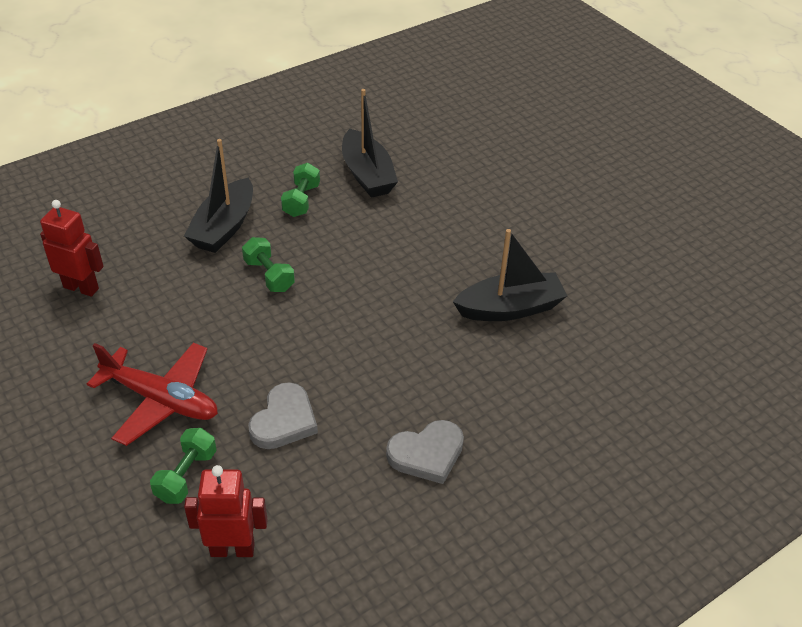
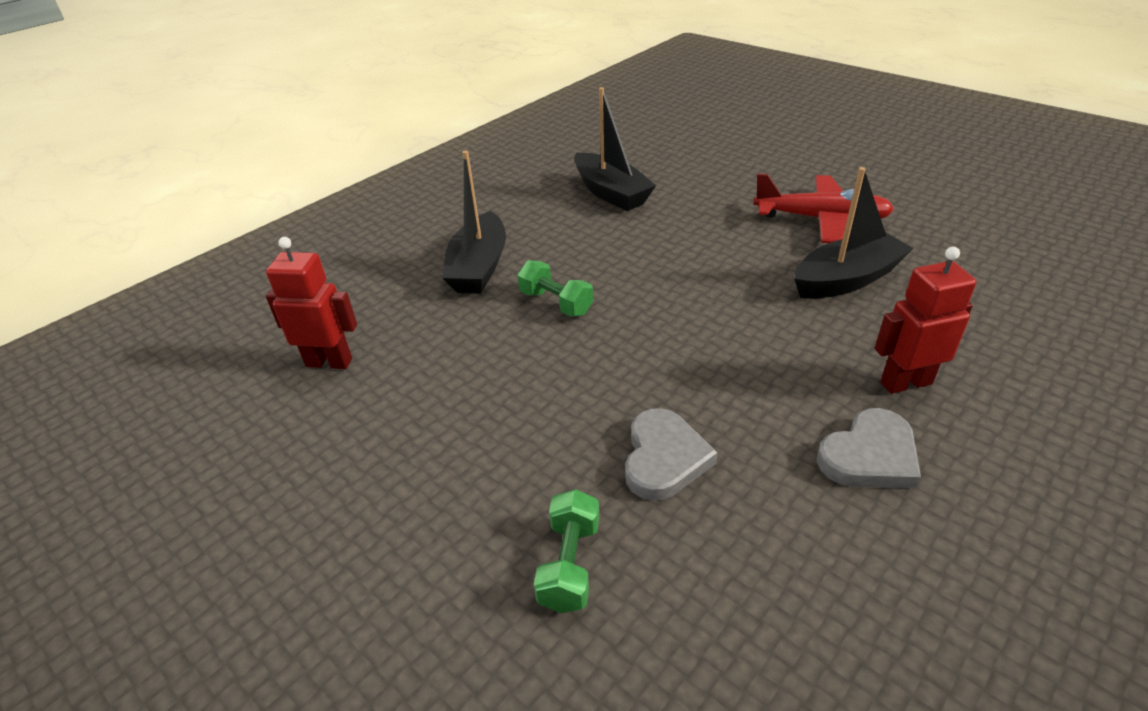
camera: 10 degrees left, 5 degrees down
red plane [87,342,218,446] -> red plane moved to [753,174,894,243]
red robot [184,465,268,557] -> red robot moved to [875,247,977,394]
green dumbbell [281,163,320,217] -> none

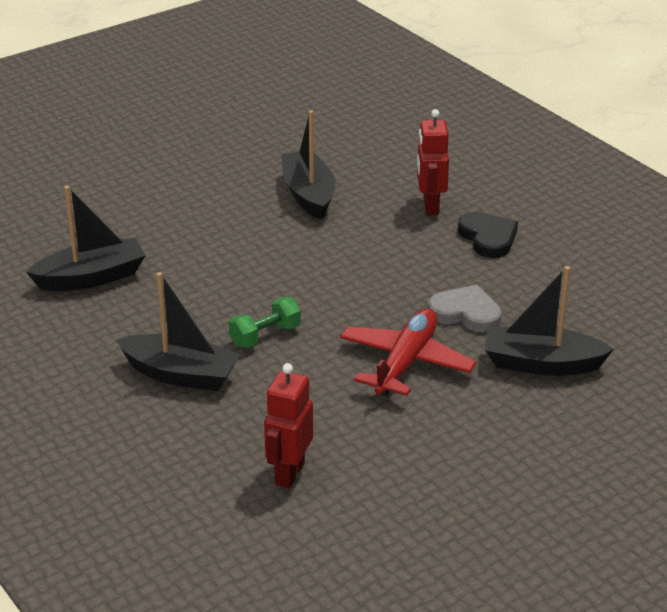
camera: 80 degrees left, 5 degrees down
green dumbbell [534,489,599,613] -> black boat [485,266,614,376]
red plane [753,174,894,243] -> red plane moved to [340,308,476,396]
grey heart [817,408,921,489] -> black heart [458,212,518,258]

